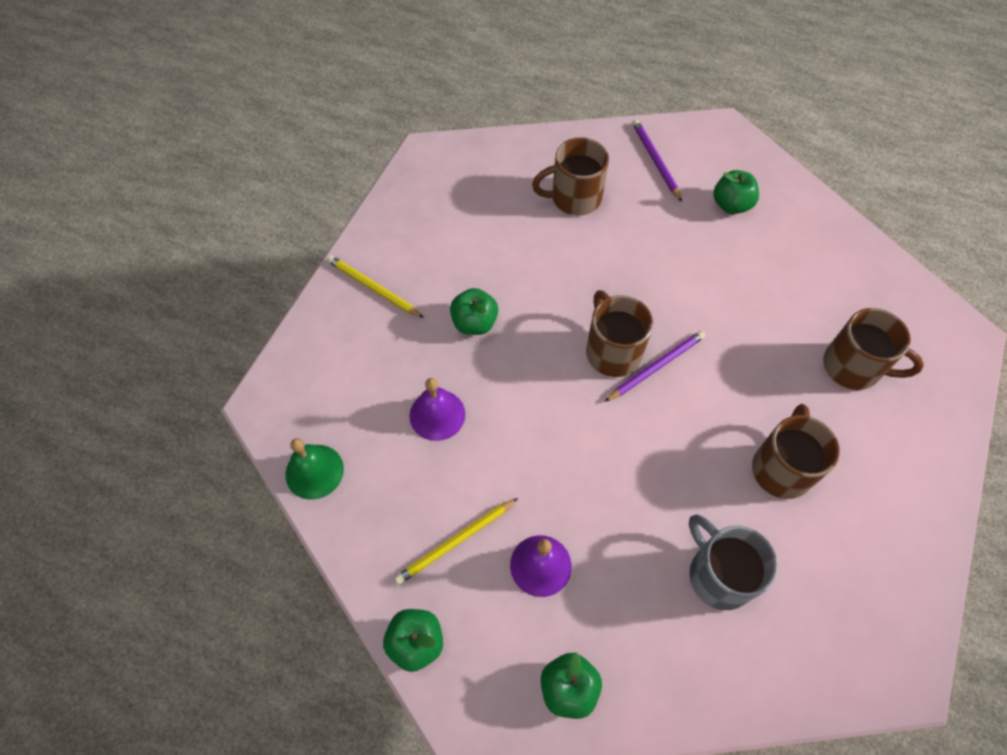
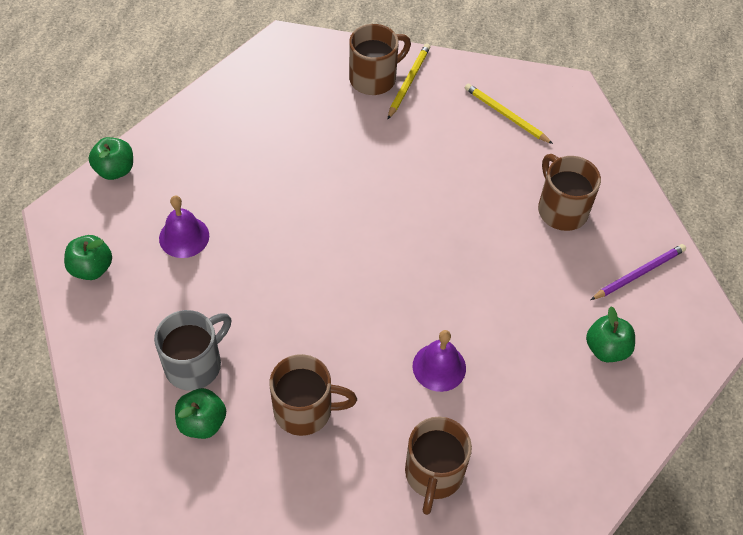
camera: 75 degrees right, 5 degrees down
green bell [285,438,344,500] -> none
yellow pencil [394,498,518,585] -> yellow pencil moved to [465,83,553,144]
purple bell [409,378,465,441] -> purple bell moved to [413,330,466,392]
green apple [450,288,498,335] -> green apple moved to [175,388,226,439]
brown mug [586,290,653,377] -> brown mug moved to [349,24,411,95]
purple pencil [604,331,705,402] -> none

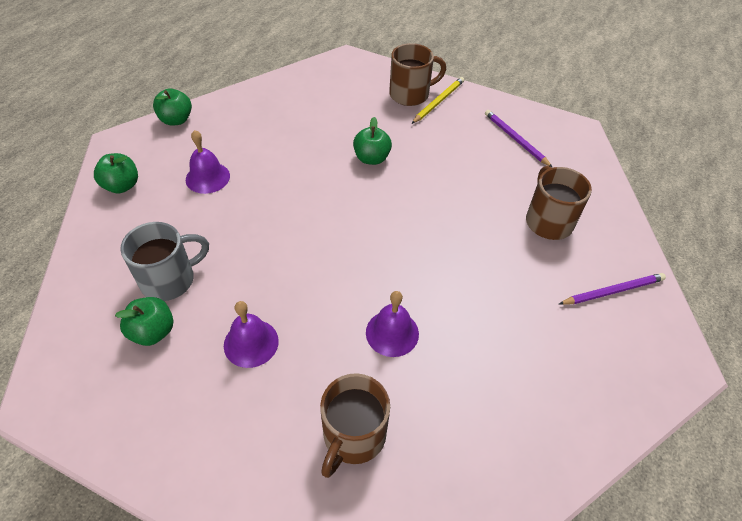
camera: 15 degrees right, 5 degrees down
brown mug [270,354,357,436] -> purple bell [224,301,279,368]
yellow pencil [465,83,553,144] -> purple pencil [485,110,553,168]
green apple [586,307,635,362] -> green apple moved to [353,117,392,165]

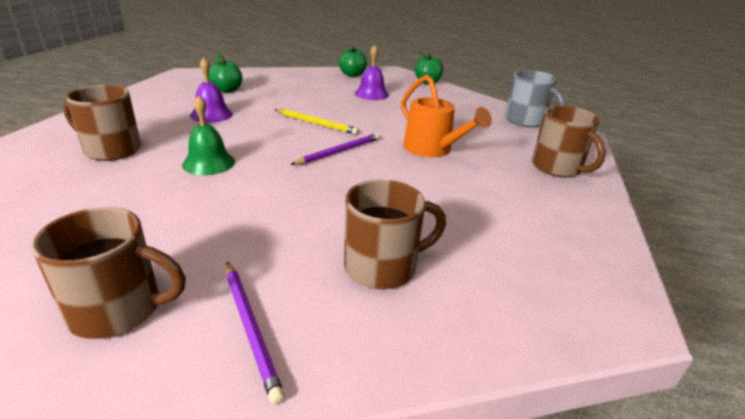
camera: 80 degrees right, 20 degrees down
grey mug [120,222,209,301] -> grey mug moved to [505,70,565,127]
green apple [353,117,392,165] -> orange watering can [401,75,492,157]
purple bell [366,291,419,357] -> green bell [182,95,235,175]
yellow pencil [411,77,464,124] -> yellow pencil moved to [275,109,359,135]
purple pencil [485,110,553,168] -> purple pencil moved to [290,133,380,165]
none -> brown mug [31,207,186,339]

